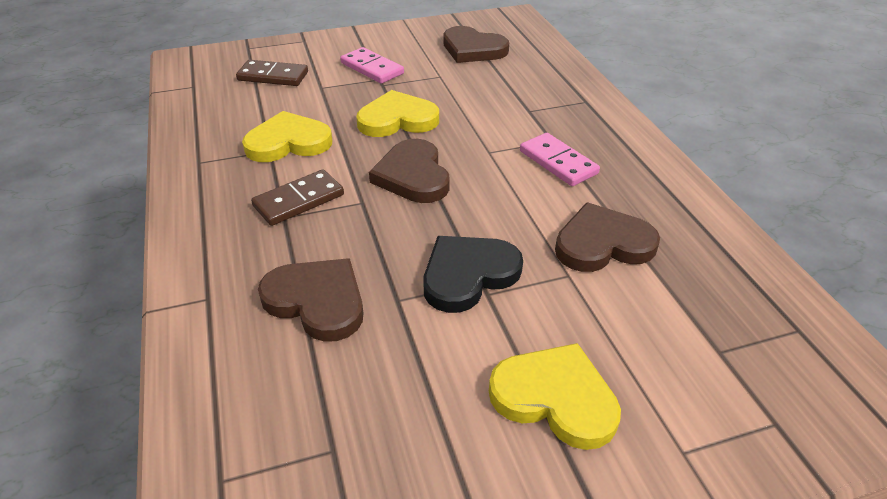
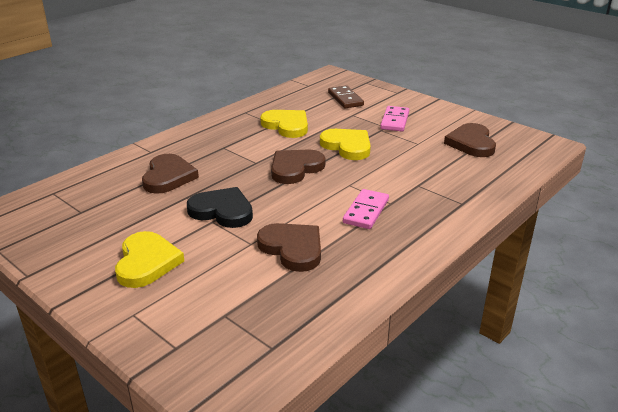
camera: 60 degrees right, 10 degrees down
brown domino [251,169,344,226] -> none

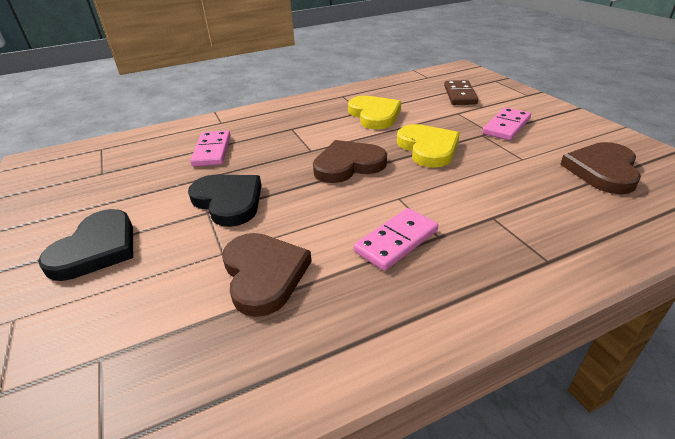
camera: 25 degrees right, 5 degrees up
yellow heart [115,231,184,288] -> black heart [38,209,133,281]
brown heart [142,154,199,194] -> pink domino [190,130,231,166]

